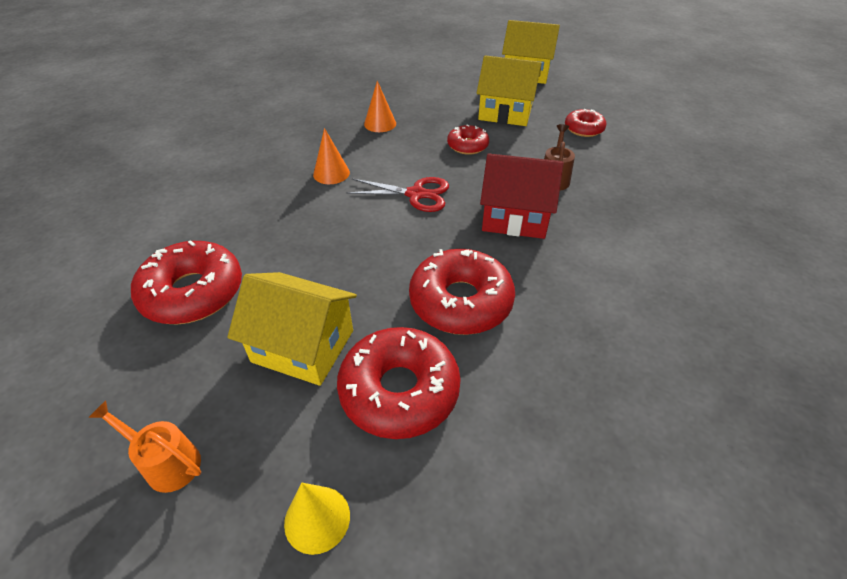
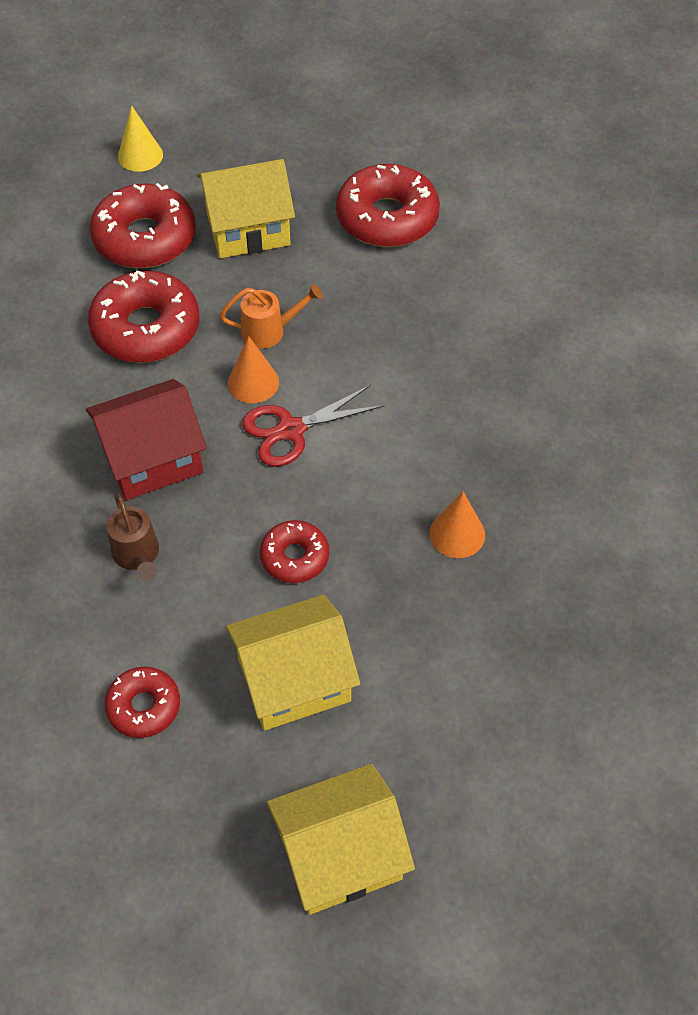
camera: 145 degrees right, 10 degrees up
orange watering can [88,401,201,493] -> orange watering can moved to [220,284,323,349]
orange cone [313,128,350,184] -> orange cone moved to [228,336,279,403]

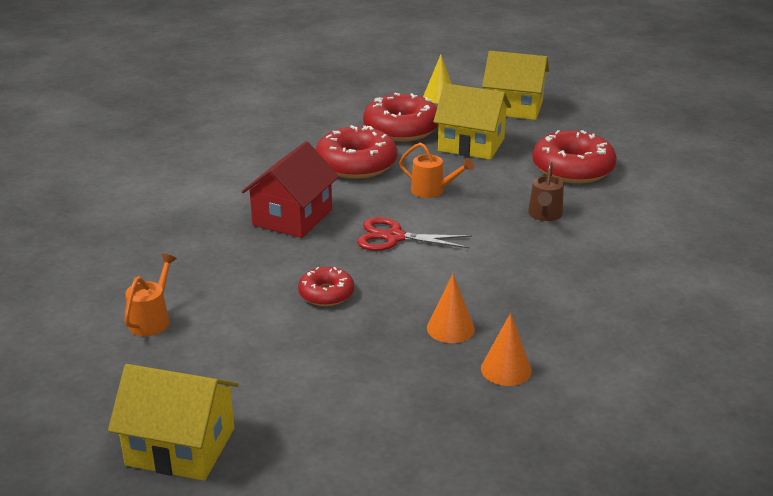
camera: 35 degrees right, 25 degrees down
red house [86,379,207,500] -> red house turned 75 degrees counterclockwise [241,141,339,238]
red donut [105,667,180,738] -> orange watering can [124,254,177,336]
brown watering can [107,493,159,581] -> brown watering can moved to [528,162,564,221]
yellow house [226,595,360,731] -> yellow house moved to [482,51,549,120]
orange cone [228,336,279,403] -> orange cone moved to [481,313,532,386]

